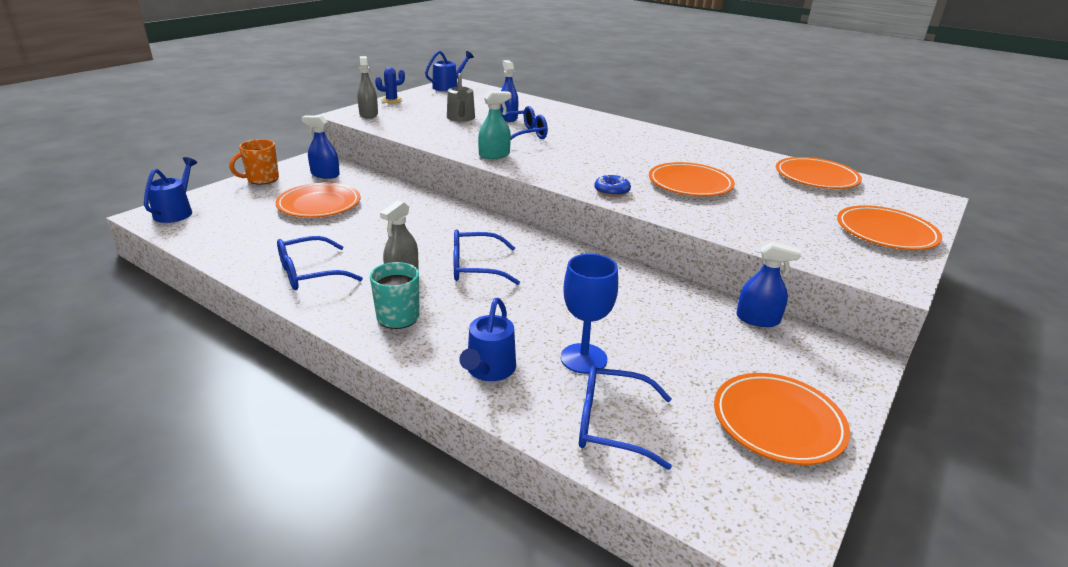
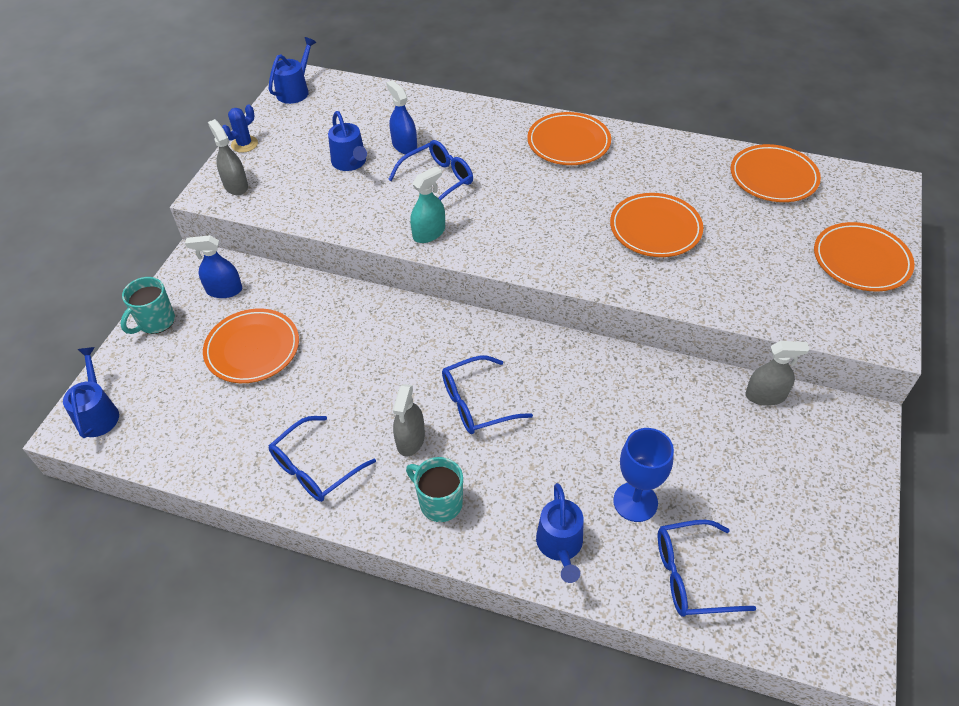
camera: 15 degrees left, 20 degrees up
orange mug [230,139,279,185] -> turquoise mug [120,277,175,334]
grey watering can [447,73,475,122] -> blue watering can [328,111,367,171]
blue donut [594,175,631,197] -> none
orange plate [714,373,850,465] -> orange plate moved to [527,112,611,165]
blue spray bottle [736,242,801,327] -> grey spray bottle [745,341,809,406]

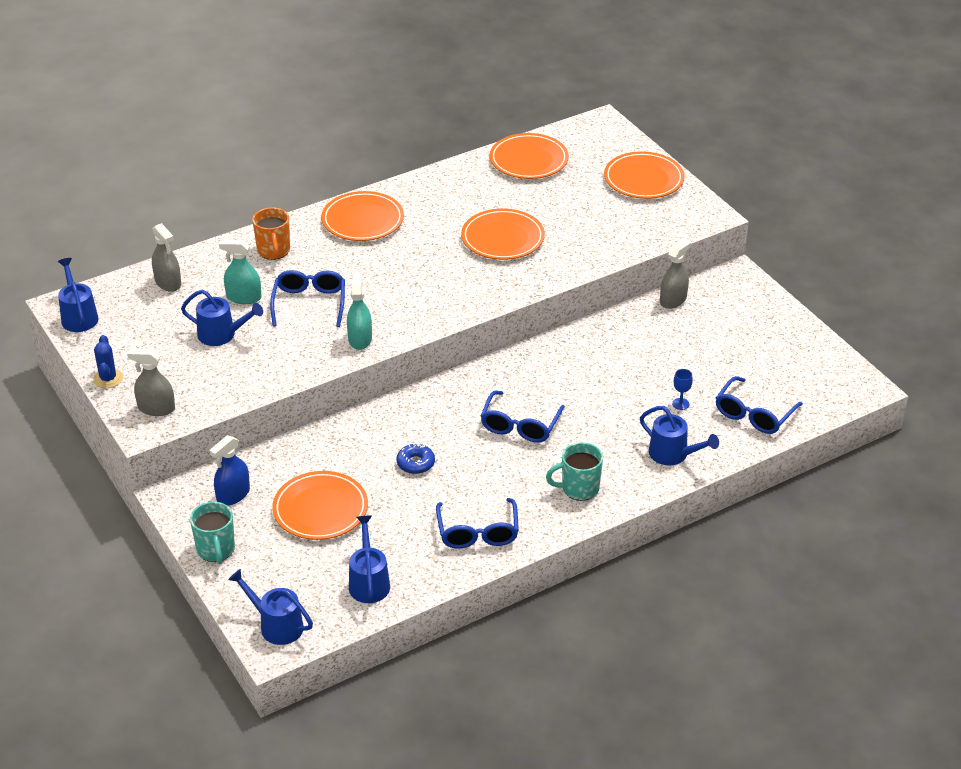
camera: 50 degrees left, 10 degrees down
blue spray bottle [386,80,417,154] -> turquoise spray bottle [219,240,261,304]
grey spray bottle [393,384,425,456] -> grey spray bottle moved to [152,223,181,292]
blue goblet [613,428,674,522] -> blue goblet [672,369,693,410], size x0.48
none -> orange mug [252,207,290,260]
none -> blue watering can [349,516,390,603]
none -> blue donut [397,443,435,474]

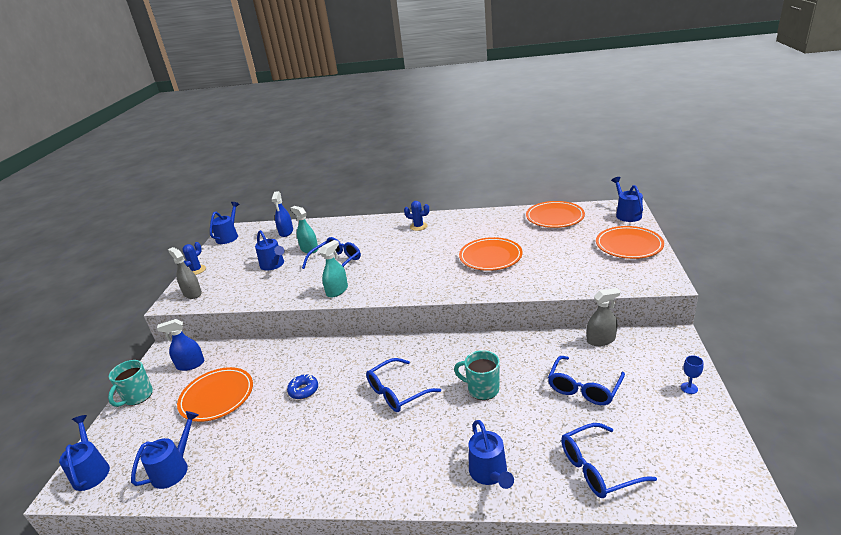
camera: 40 degrees right, 10 degrees down
grey spray bottle [152,223,181,292] -> blue spray bottle [271,191,293,237]
orange mug [252,207,290,260] -> none
orange plate [321,191,404,241] -> blue cactus [404,201,429,231]
blue glasses [436,498,519,549] -> blue glasses moved to [548,356,625,405]
turquoise mug [546,442,603,501] -> turquoise mug moved to [454,350,500,400]
blue goblet [672,369,693,410] -> blue goblet moved to [681,355,703,394]
none -> blue watering can [611,177,643,222]

